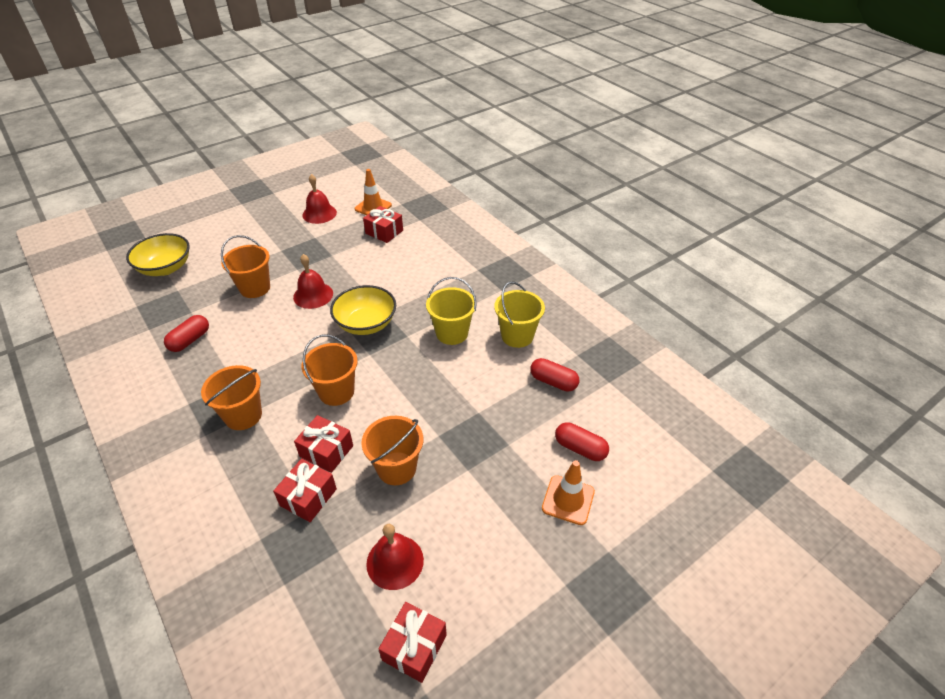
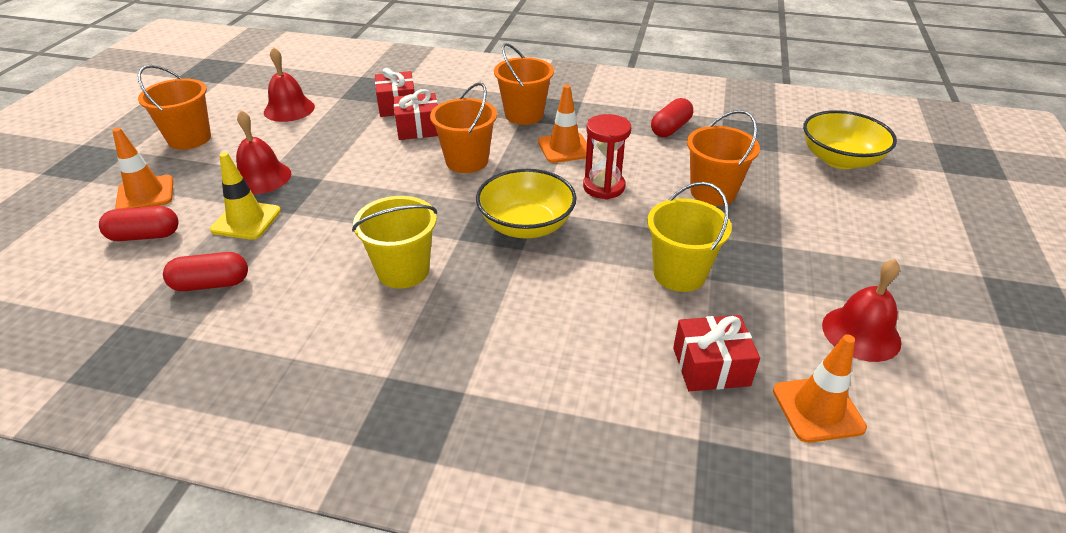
camera: 140 degrees right, 5 degrees down
red capsule [164,315,209,352] -> red capsule turned 45 degrees clockwise [651,98,693,137]
red bell [293,254,333,309] -> red bell moved to [236,110,291,194]
orange bucket [361,416,423,485] -> orange bucket moved to [138,65,211,150]
red gift [379,602,447,683] -> none
yellow bucket [494,282,545,348] -> yellow bucket moved to [647,182,732,292]
none -> yellow traffic cone [210,152,281,240]
none -> orange traffic cone [538,85,587,163]
none -> red hourglass [583,114,631,200]

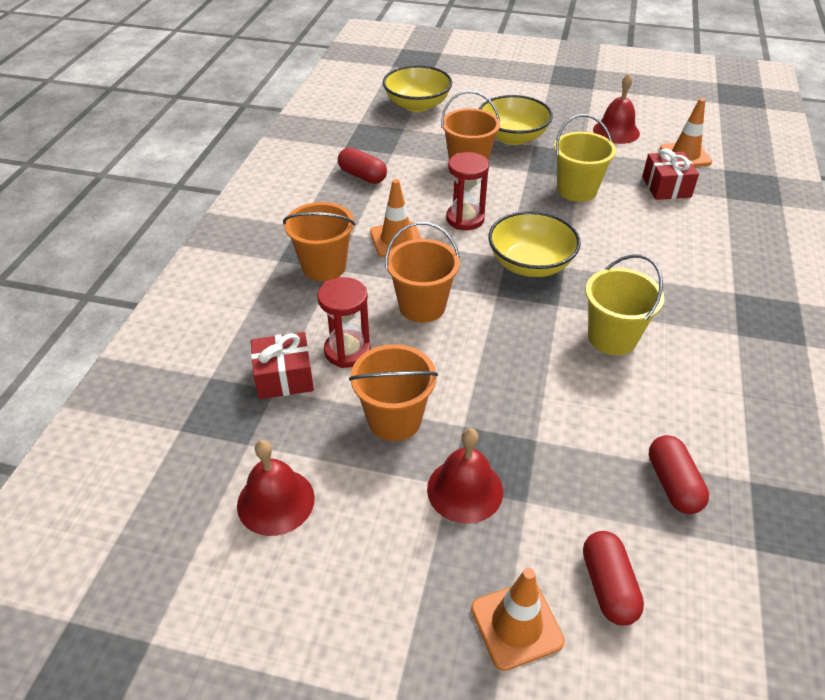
camera: 90 degrees left, 5 degrees up
orange bucket [138,65,211,150] -> orange bucket moved to [349,344,438,441]
yellow traffic cone [210,152,281,240] -> none
red gift [393,89,438,140] -> red hourglass [317,277,371,368]
none -> yellow bowl [479,95,553,145]

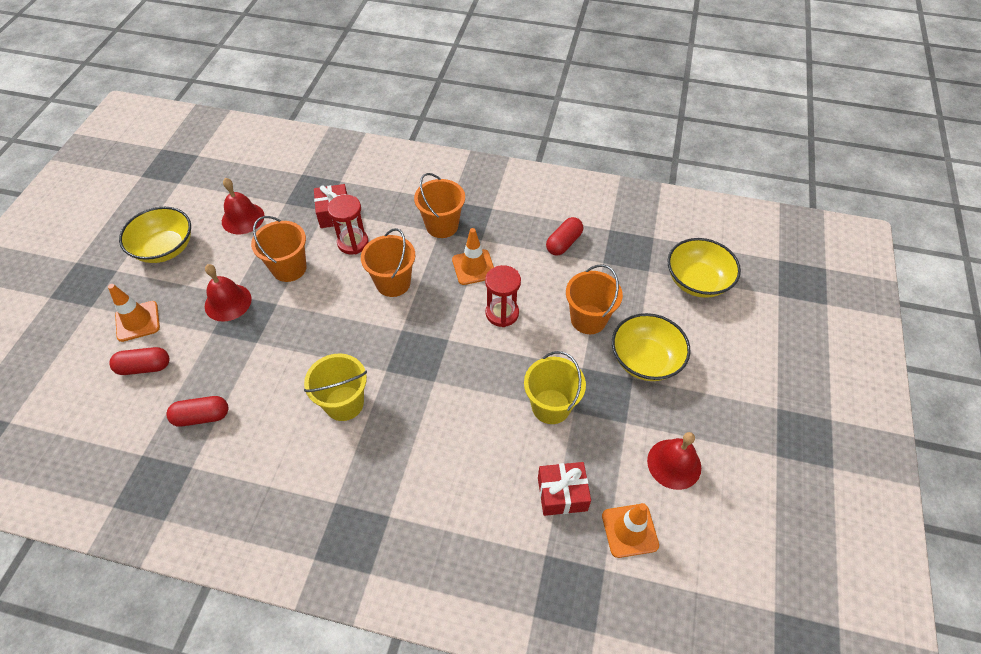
camera: 90 degrees right, 10 degrees up
yellow bowl [488,211,581,277] -> yellow bowl moved to [119,207,191,263]

